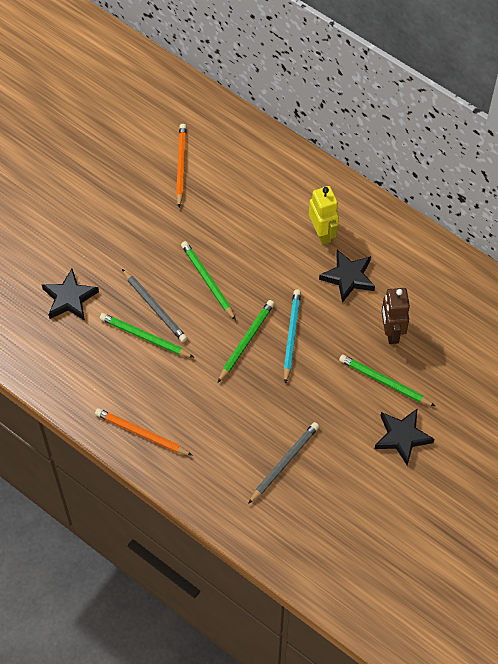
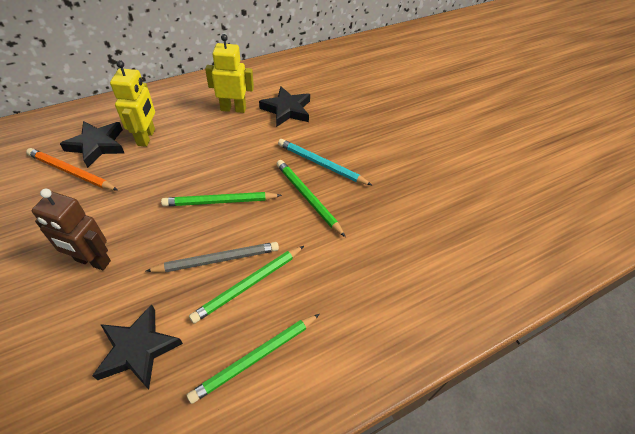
camera: 70 degrees left, 10 degrees down
orange pencil [95,408,193,456] -> none
grey pencil [248,422,319,504] -> none
green pencil [339,355,435,406] -> green pencil moved to [187,314,320,404]
black star [375,408,434,466] -> black star moved to [60,121,124,168]
brown robot [381,288,410,344] -> brown robot moved to [32,189,111,270]
none -> yellow robot [110,60,155,147]

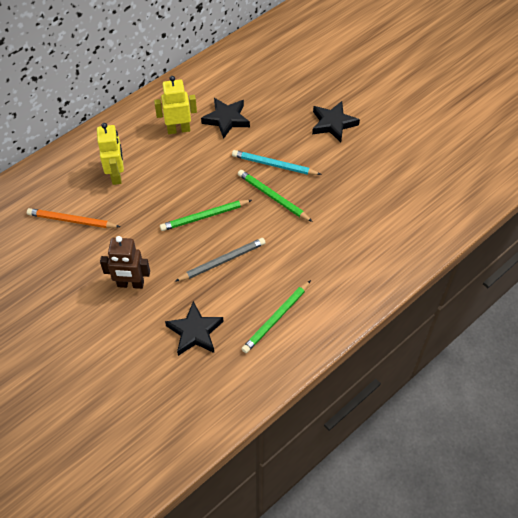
camera: 10 degrees left, 5 degrees up
black star [60,121,124,168] -> black star moved to [312,101,360,142]
green pencil [189,246,304,323] -> none

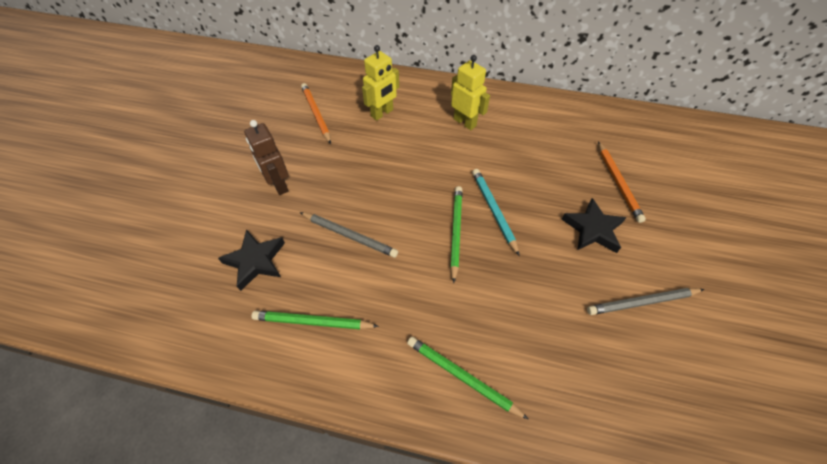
camera: 55 degrees right, 0 degrees up
green pencil [160,200,252,231] -> green pencil moved to [407,337,529,420]
black star [201,98,250,139] -> none
none -> grey pencil [587,288,704,315]
none -> orange pencil [598,142,646,223]

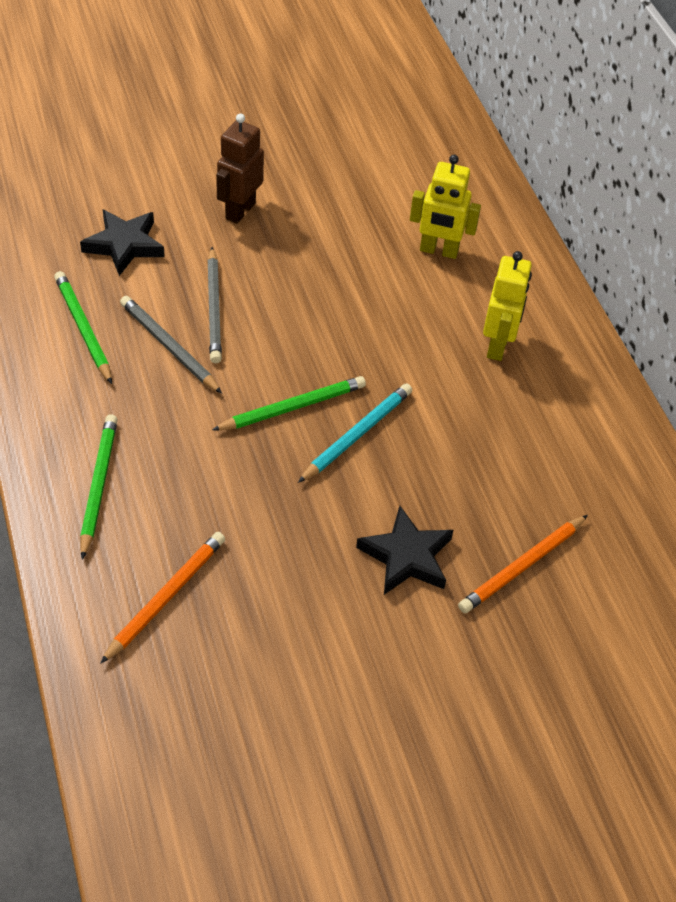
camera: 55 degrees right, 5 degrees down
orange pencil [301,83,331,144] -> orange pencil moved to [100,532,225,664]
grey pencil [587,288,704,315] -> grey pencil moved to [120,296,222,394]

